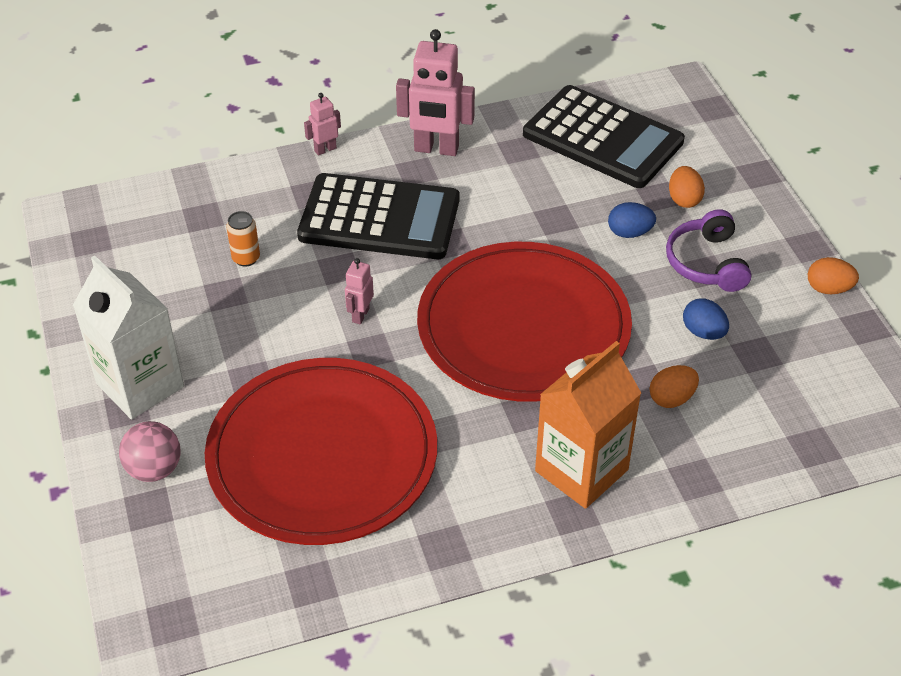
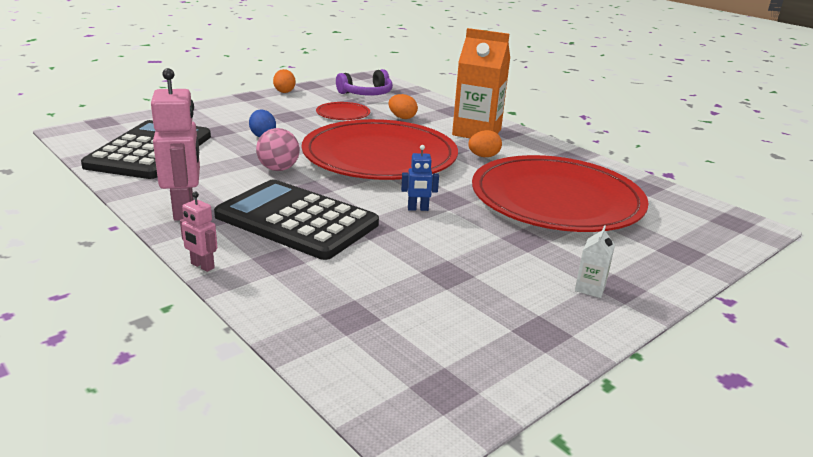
camera: 115 degrees left, 20 degrees down
white carton [73,255,184,419] -> white carton [575,225,615,298], size x0.42
pink ball [119,421,180,482] -> pink ball moved to [256,128,300,171]
orange can [226,211,260,267] -> none
black calculator [297,173,460,259] -> black calculator turned 45 degrees counterclockwise [214,179,379,260]
pink robot [345,258,374,324] -> blue robot [401,145,439,211]
purple headphones [666,209,751,292] -> purple headphones moved to [336,69,393,96]
orange egg [669,166,705,208] -> orange egg moved to [468,130,502,157]
blue egg [683,298,729,340] -> red plate [316,102,370,120]

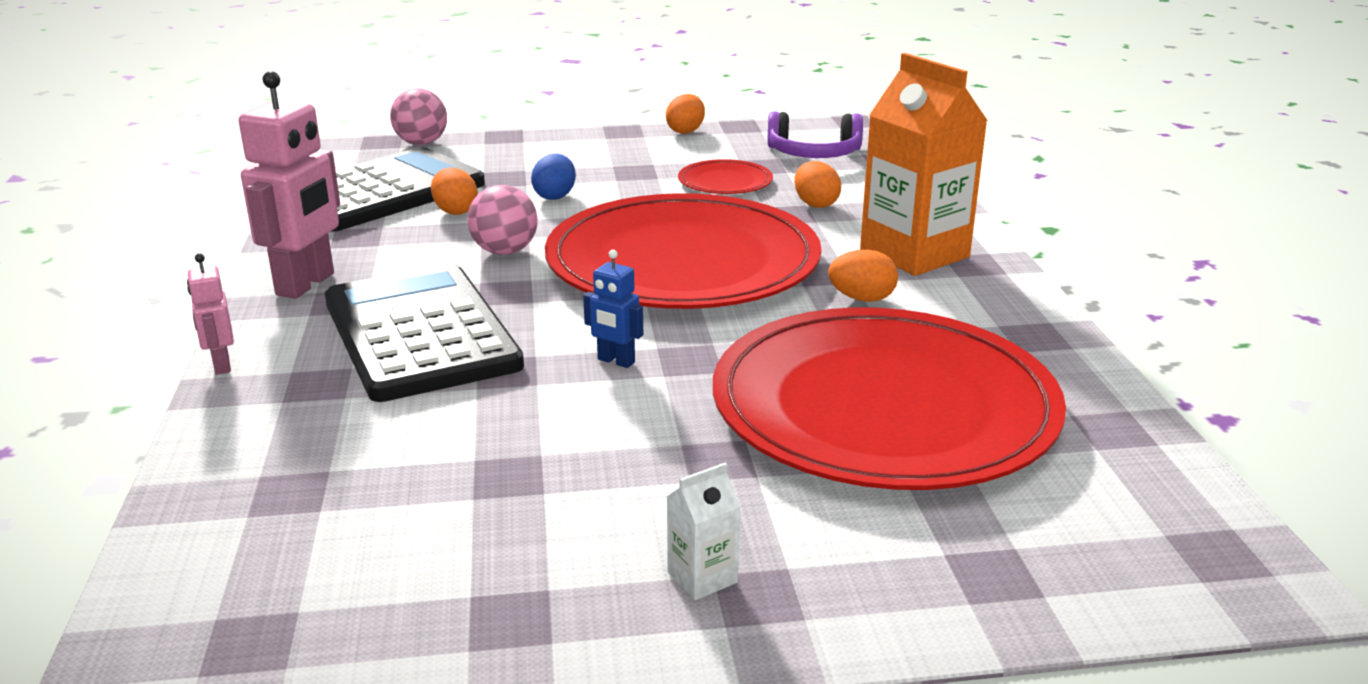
camera: 35 degrees right, 0 degrees up
none -> pink ball [390,89,447,145]
none -> orange egg [431,167,478,215]

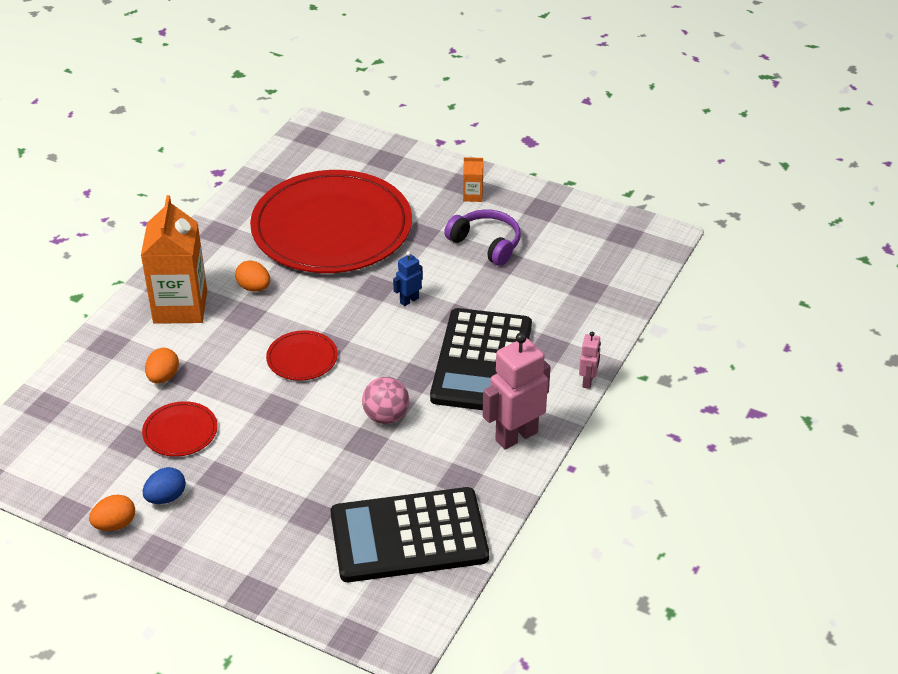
camera: 145 degrees left, 15 degrees up
pink ball [390,89,447,145] -> none
orange egg [431,167,478,215] -> none
blue egg [531,154,576,200] -> blue egg moved to [143,467,186,504]
red plate [545,193,821,309] -> red plate [266,330,338,381], size x0.40
blue robot [583,250,643,368] -> blue robot turned 105 degrees counterclockwise [393,251,423,306]
white carton [667,463,741,600] -> orange carton [463,157,483,202]
purple headphones [767,111,863,158] -> purple headphones moved to [444,209,521,266]

